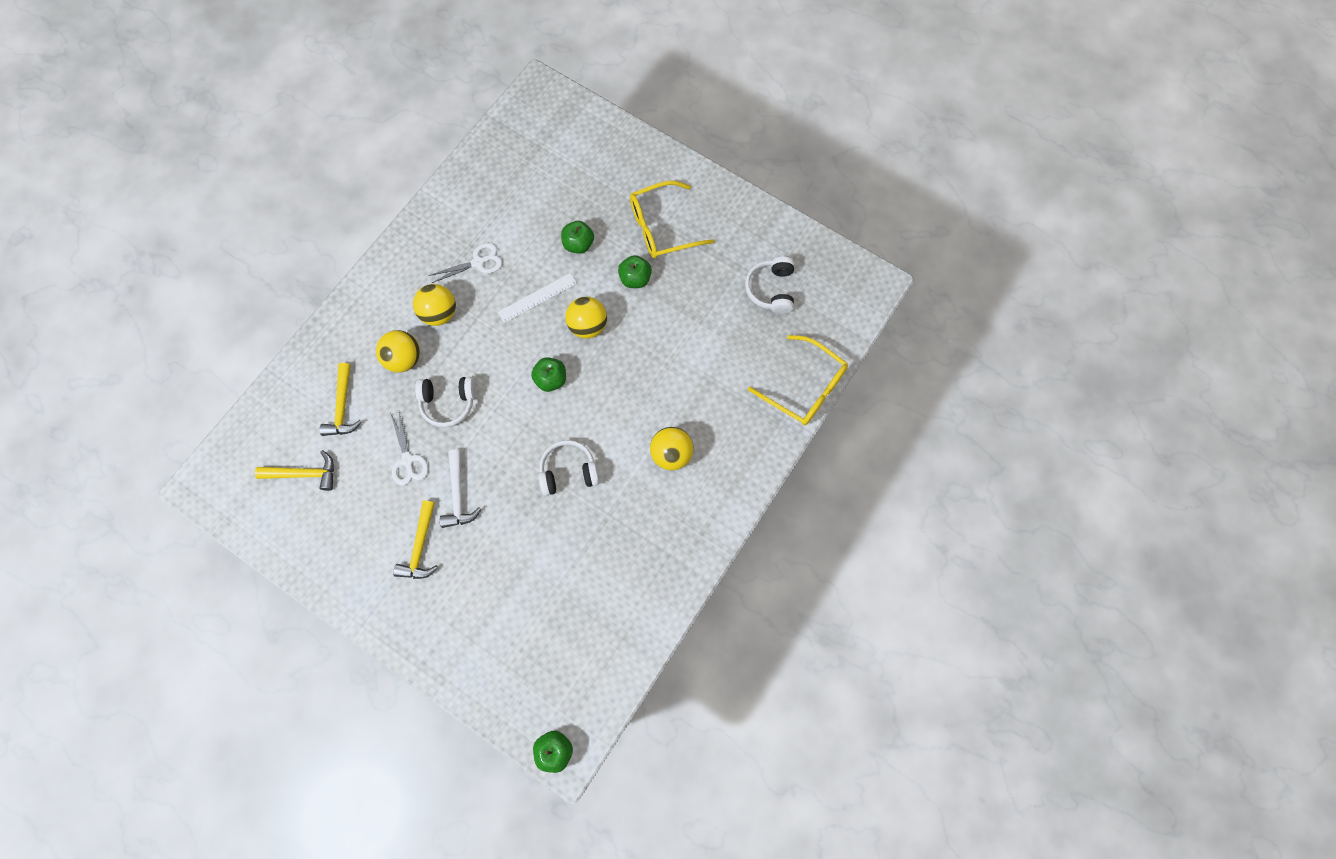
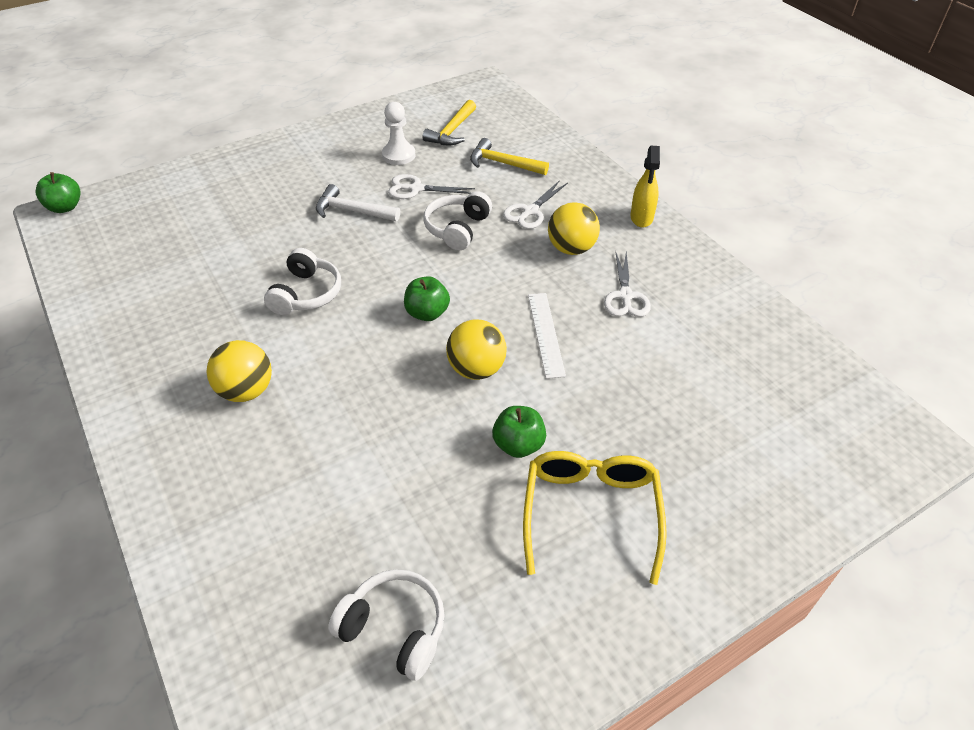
camera: 115 degrees right, 25 degrees down
yellow ball [376,330,420,372] -> white scissors [503,180,568,229]
yellow hammer [393,500,438,579] -> none
green apple [561,221,594,254] -> none
yellow glasses [748,335,848,425] -> none
none -> white pawn [382,102,415,165]
none -> yellow spray bottle [630,146,660,227]

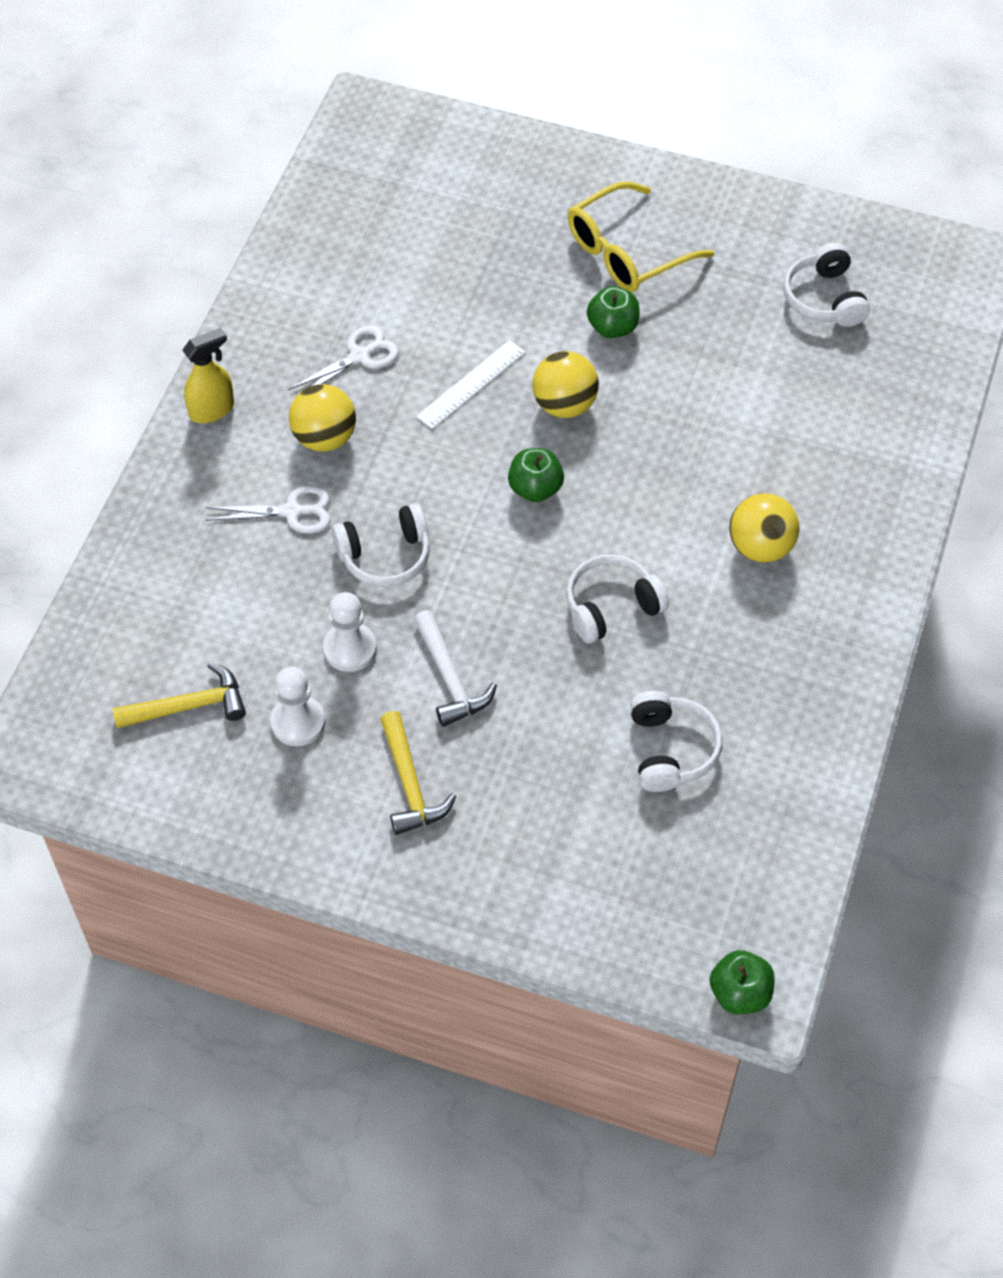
camera: 130 degrees left, 10 degrees up
white scissors [388,174,475,199] -> white pawn [323,592,377,672]
yellow hammer [470,138,549,175] -> yellow hammer moved to [380,711,456,835]
none -> white headphones [630,691,722,792]

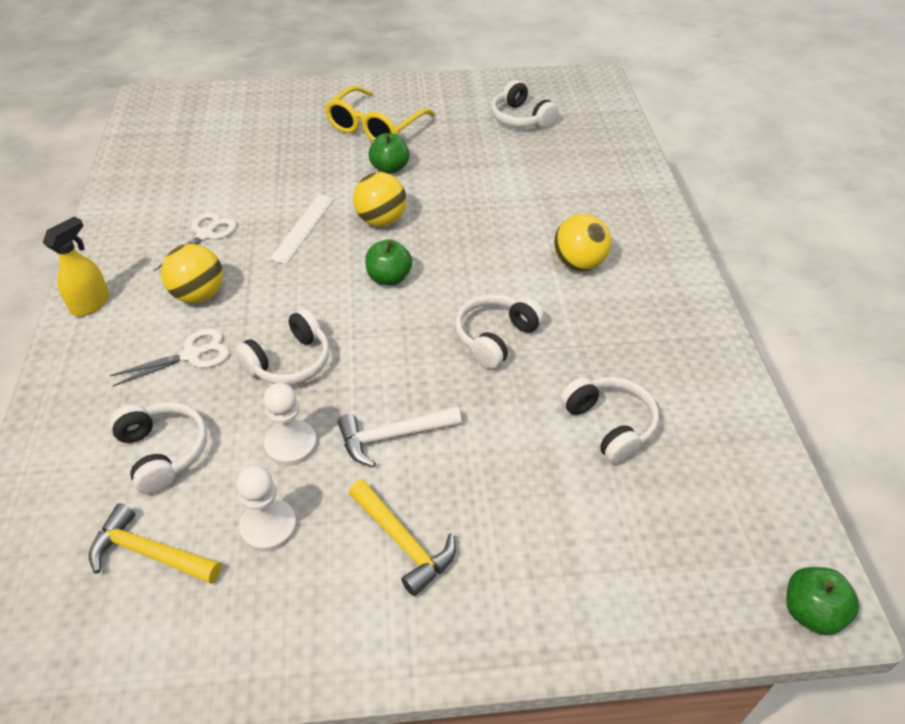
camera: 25 degrees left, 10 degrees down
yellow hammer [112,662,246,728] -> yellow hammer turned 120 degrees counterclockwise [89,503,221,584]
white hammer [414,610,497,727] -> white hammer turned 120 degrees clockwise [338,406,462,467]
none -> white headphones [109,402,207,494]

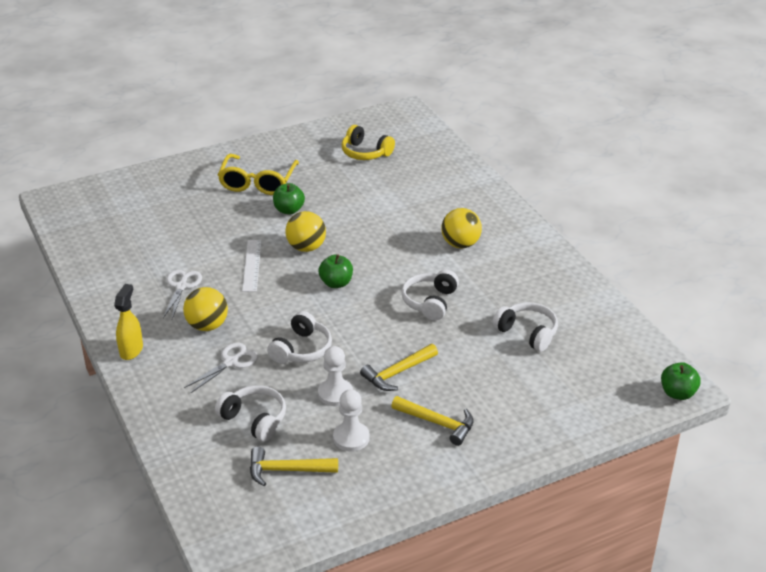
camera: 20 degrees left, 10 degrees down
white hammer [338,406,462,467] -> yellow hammer [360,344,438,391]
white headphones [491,80,558,128] -> yellow headphones [342,125,395,160]

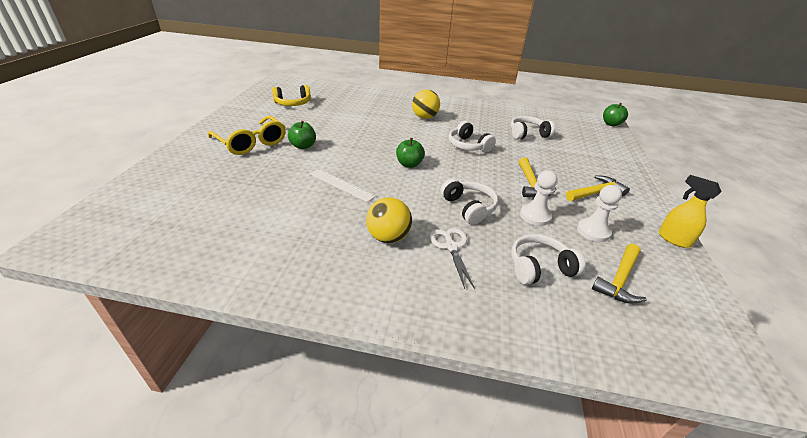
camera: 55 degrees left, 0 degrees up
yellow spray bottle [114,284,143,360] -> yellow spray bottle moved to [659,175,722,248]
white scissors [163,270,202,319] -> none
yellow ball [285,211,326,252] -> none

